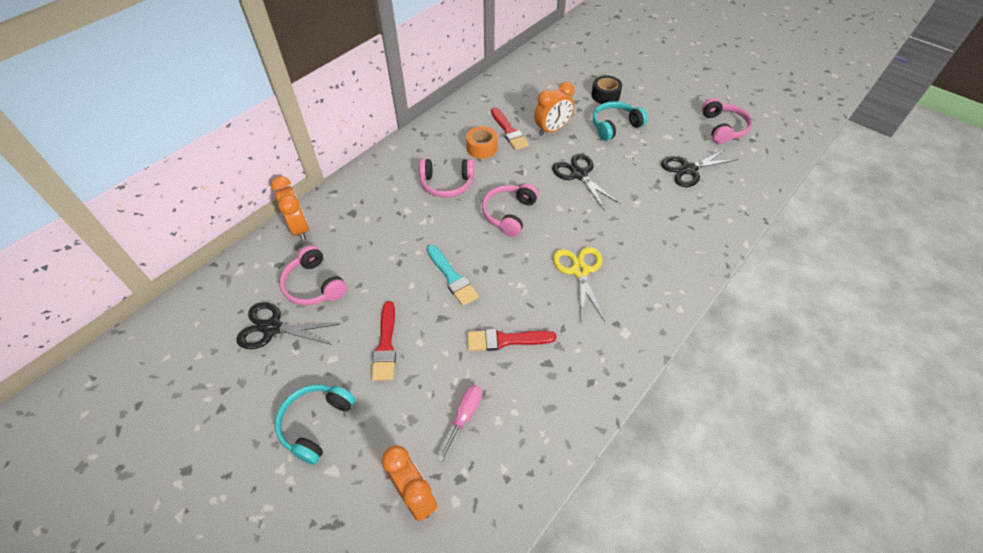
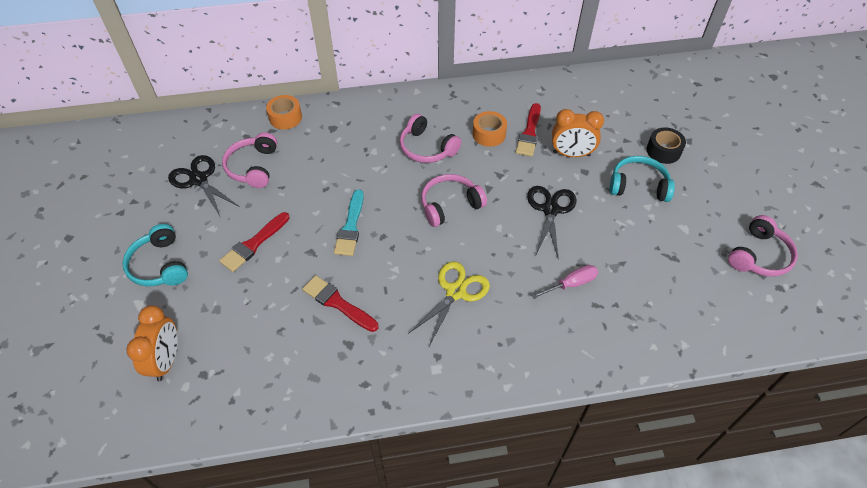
camera: 40 degrees right, 0 degrees up
orange clock [271,176,309,241] -> orange tape [266,95,302,130]
turquoise headphones [275,384,356,465] -> turquoise headphones turned 90 degrees counterclockwise [123,224,188,286]
pink screwdriver [437,385,482,462] -> pink screwdriver moved to [531,265,598,299]
black scissors [661,148,739,187] -> none

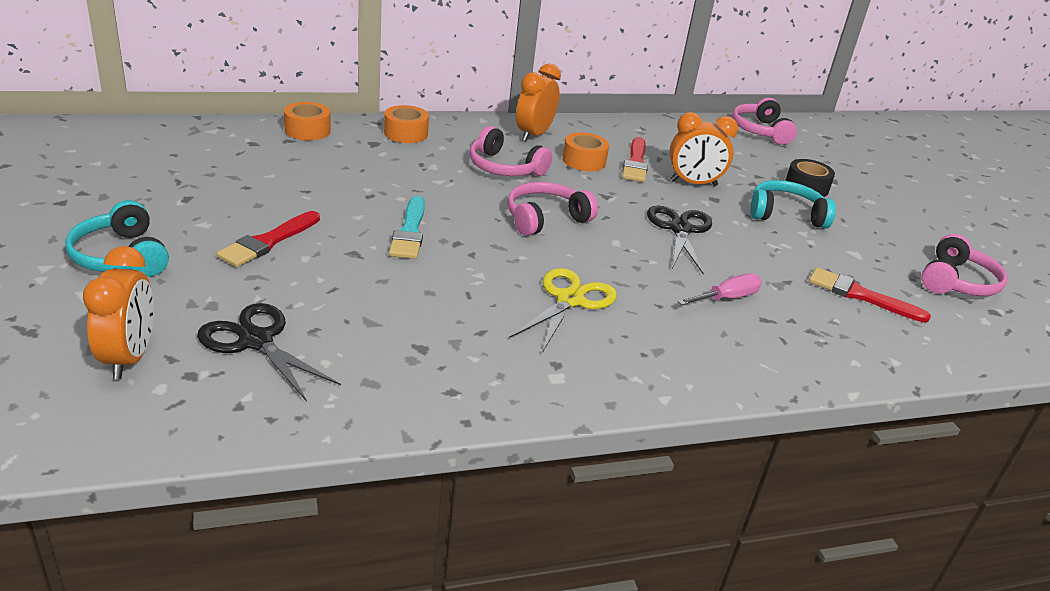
camera: 10 degrees left, 20 degrees down
black scissors [168,155,240,216] -> black scissors moved to [197,303,341,402]
pink headphones [222,132,277,188] -> pink headphones moved to [732,98,797,145]
red brush [302,275,378,332] -> red brush moved to [809,267,931,323]
none -> orange tape [384,105,429,143]
none -> orange clock [516,63,561,142]

